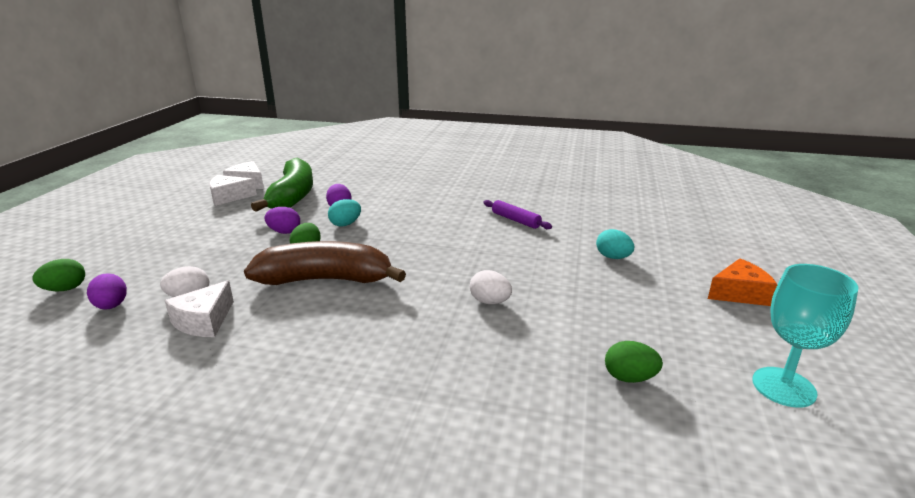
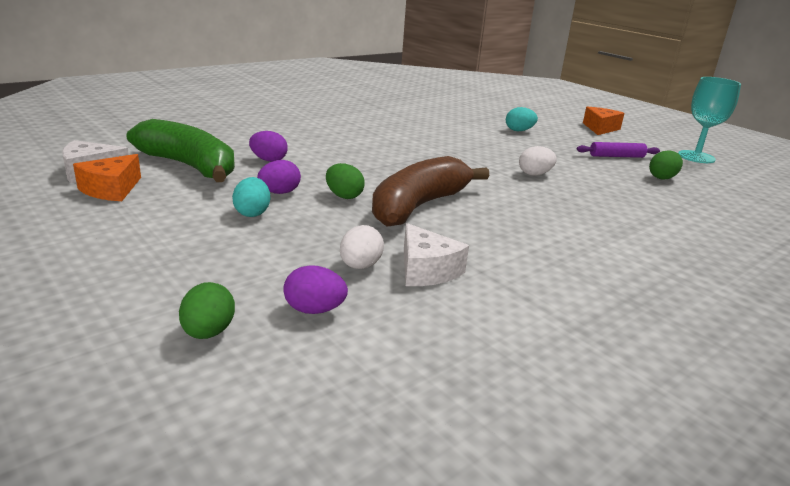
camera: 55 degrees left, 0 degrees up
white cheese [209,175,257,206] -> orange cheese [73,154,141,201]
turquoise egg [328,199,361,227] -> turquoise egg moved to [232,177,270,217]
purple rolling pin [483,200,552,229] -> purple rolling pin moved to [577,142,660,158]

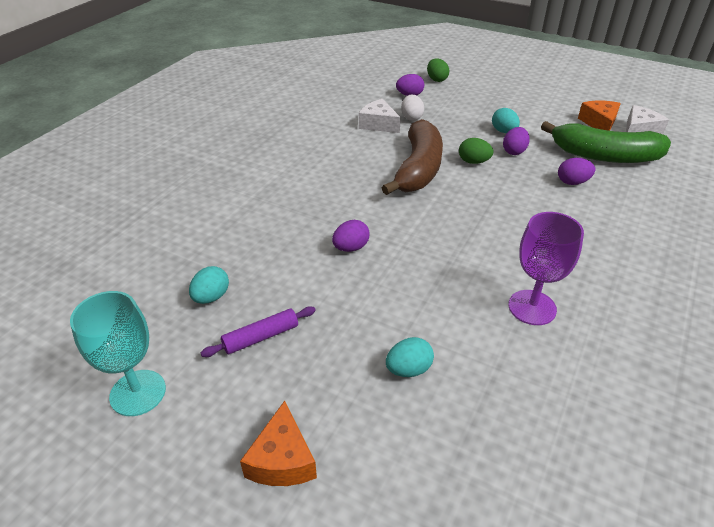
camera: 160 degrees right, 15 degrees up
white egg [519,146,557,176] -> purple egg [332,220,370,252]
green egg [649,150,683,180] -> turquoise egg [189,266,229,304]
none -> purple goblet [508,212,584,325]

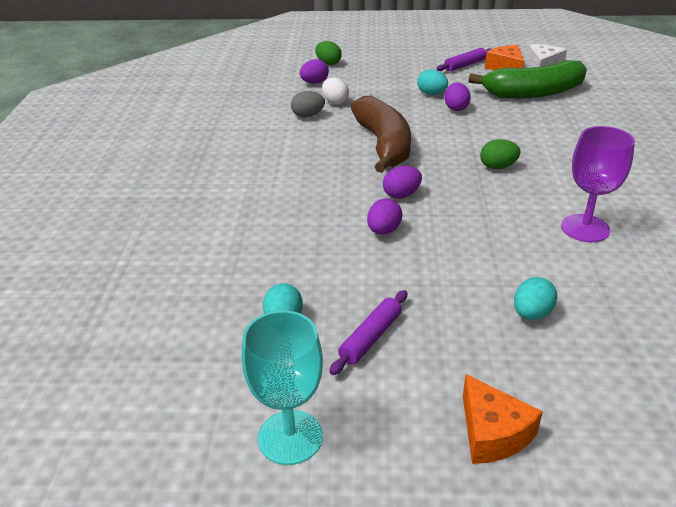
camera: 25 degrees left, 5 degrees down
white cheese [359,99,401,133] -> grey egg [291,91,325,117]
green egg [459,138,493,164] -> green egg moved to [480,139,520,169]
purple egg [558,158,596,185] -> purple egg moved to [383,166,422,199]
none -> purple rolling pin [436,48,491,71]

